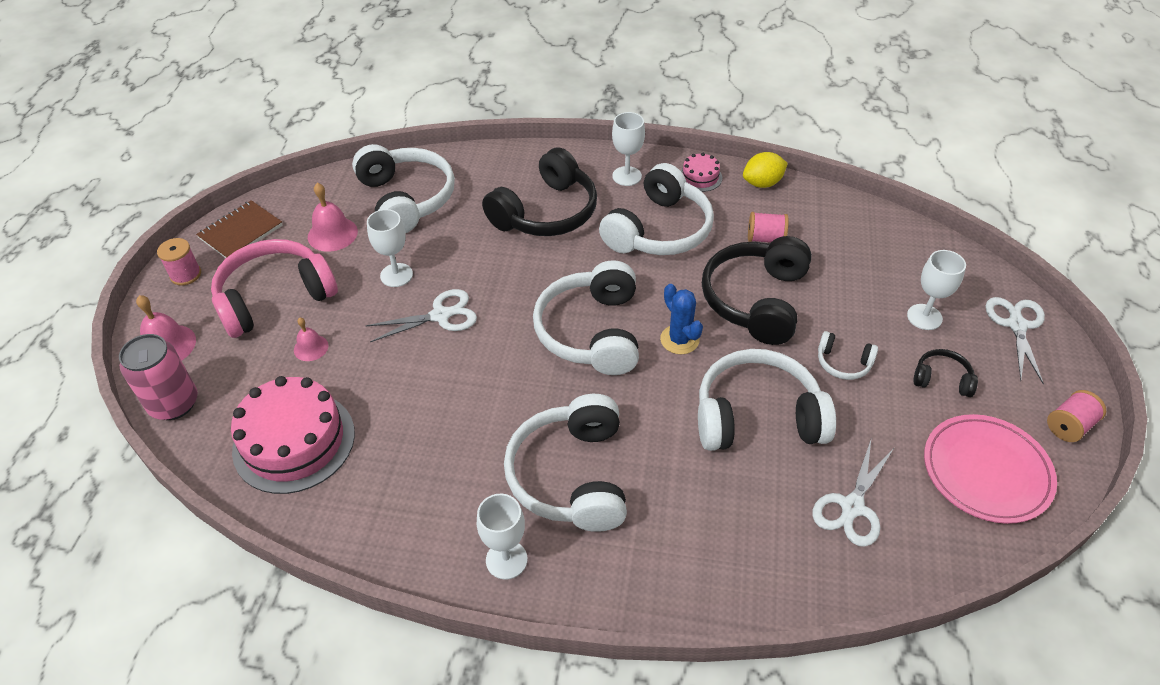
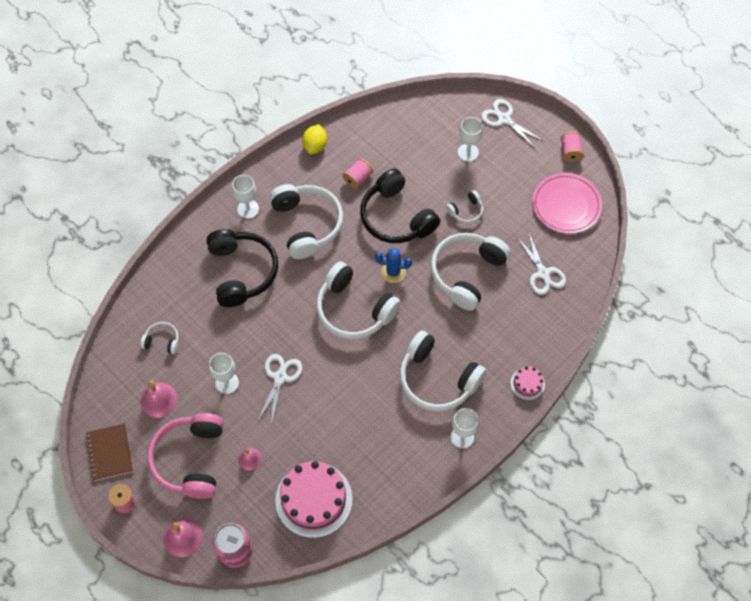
camera: 55 degrees left, 15 degrees up
white headphones [352,144,455,233] -> white headphones [140,322,179,354], size x0.46
pink cake [680,153,722,192] -> pink cake moved to [510,366,545,400]
black headphones [913,349,978,397] -> none

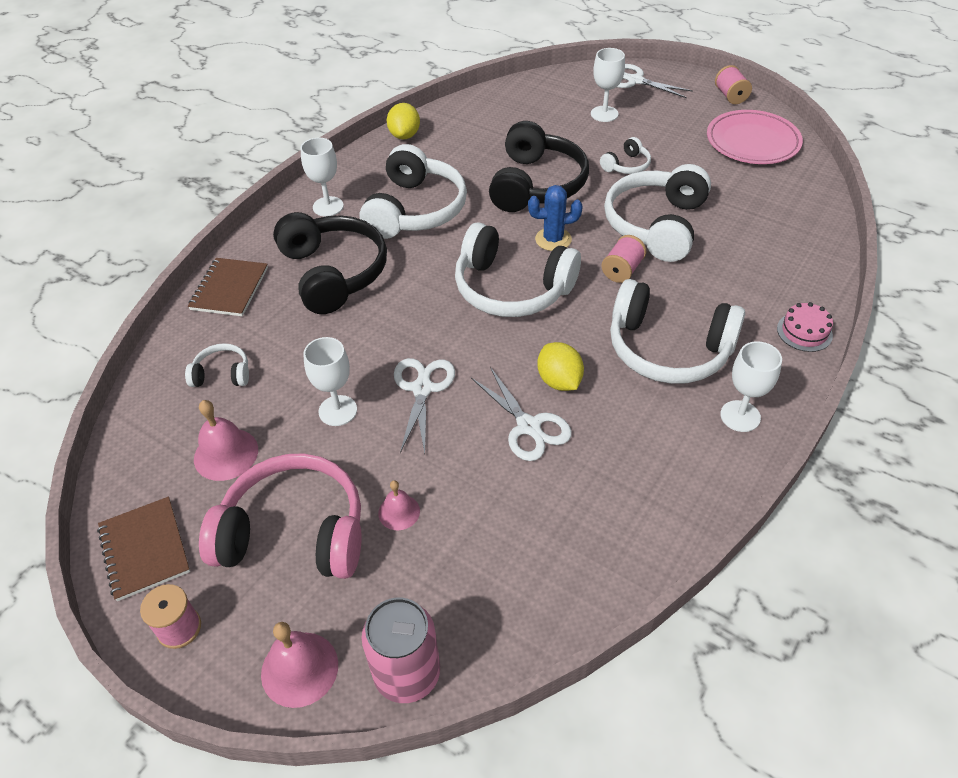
camera: 10 degrees left, 15 degrees down
pink headphones [147,413,223,499] -> pink headphones turned 105 degrees clockwise [199,453,362,579]
white headphones [269,184,343,259] -> white headphones turned 45 degrees clockwise [360,144,467,239]
pink cake [275,461,353,538] -> none
pink spool [342,158,373,189] -> pink spool moved to [601,235,647,283]
black headphones [360,168,440,243] -> black headphones turned 120 degrees counterclockwise [489,121,589,212]
white scissors [516,231,566,295] -> white scissors moved to [471,367,572,461]
none -> brown notebook [188,258,268,316]
none -> yellow lemon [537,342,584,391]

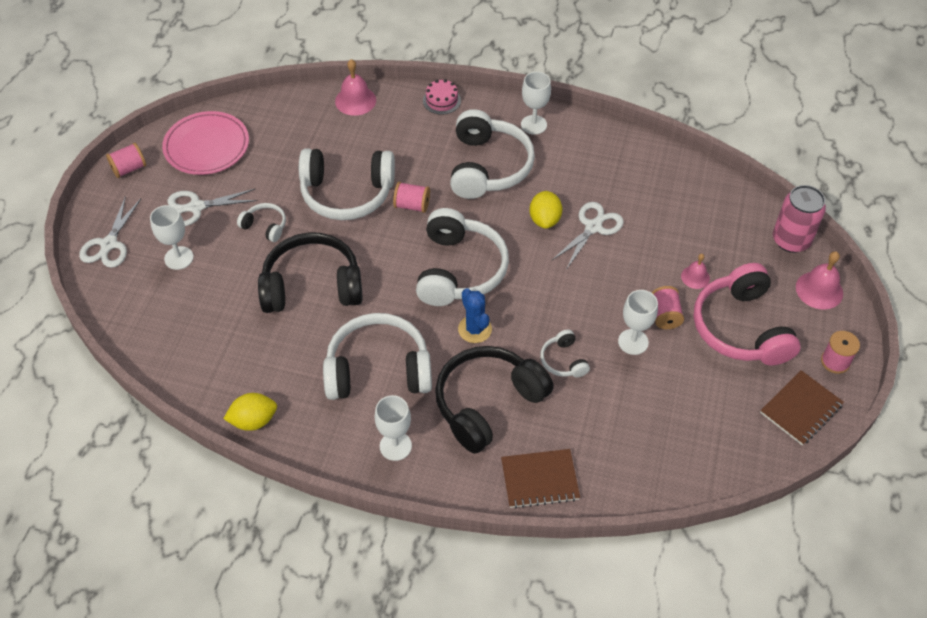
camera: 110 degrees left, 5 degrees up
white headphones [185,343,249,387] -> white headphones moved to [540,329,590,378]
pink bell [194,400,258,481] -> pink bell moved to [335,59,376,116]
white scissors [394,358,455,453] -> white scissors moved to [167,189,258,226]
blue cactus [528,185,583,251] -> blue cactus moved to [458,288,492,343]
yellow lemon [537,342,584,391] -> yellow lemon turned 45 degrees counterclockwise [529,191,563,229]
none -> pink spool [652,286,684,329]

